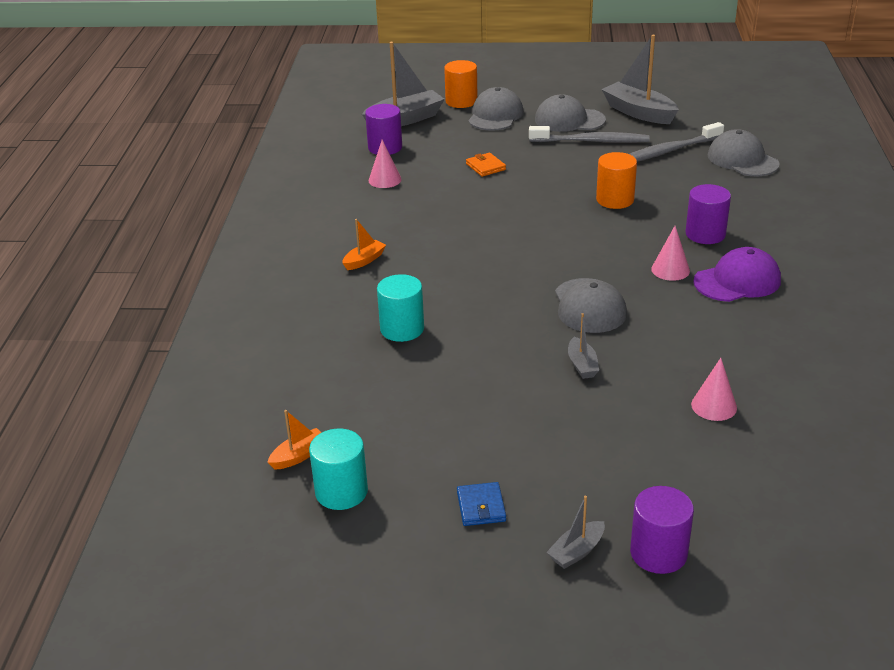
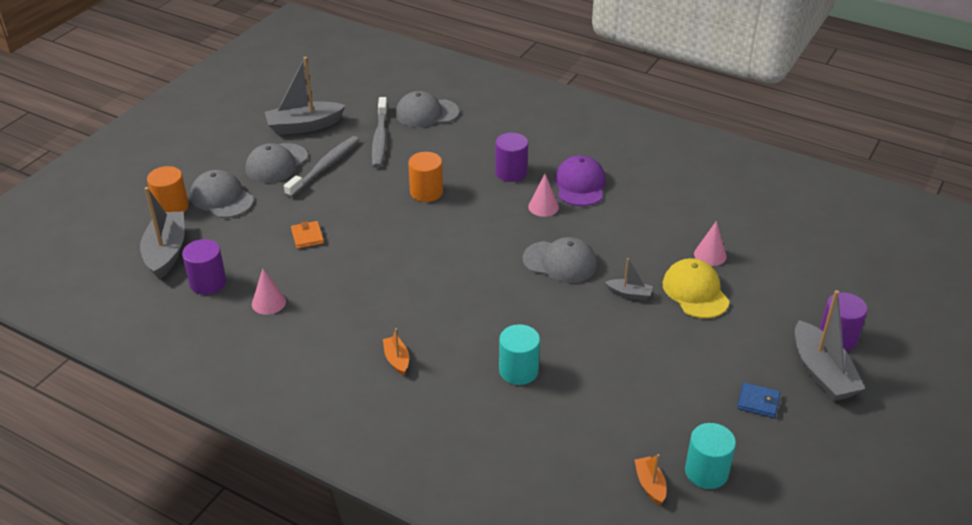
camera: 65 degrees left, 5 degrees up
orange wallet [466,153,506,177] -> orange wallet turned 75 degrees clockwise [291,221,324,249]
grey boat [546,496,605,569] -> grey boat [795,290,865,401], size x2.02
none -> yellow cap [662,258,730,319]

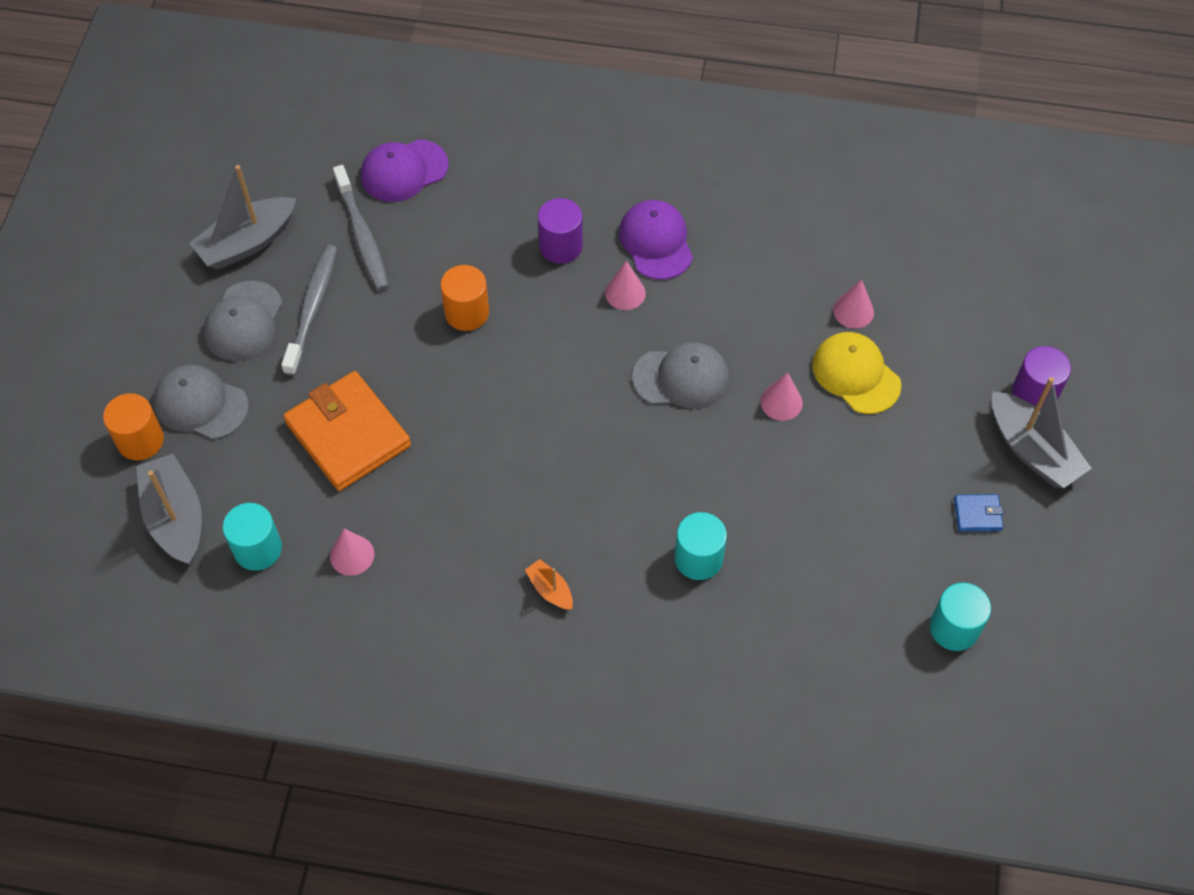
camera: 20 degrees left, 20 degrees up
purple cylinder [182,239,226,295] -> turquoise cylinder [223,503,282,571]
orange wallet [291,221,324,249] -> orange wallet [283,371,411,491], size x2.35
grey cap [395,91,459,127] -> purple cap [361,139,448,202]
grey boat [605,258,653,300] -> pink cone [760,372,803,421]
orange boat [634,454,667,505] -> none

